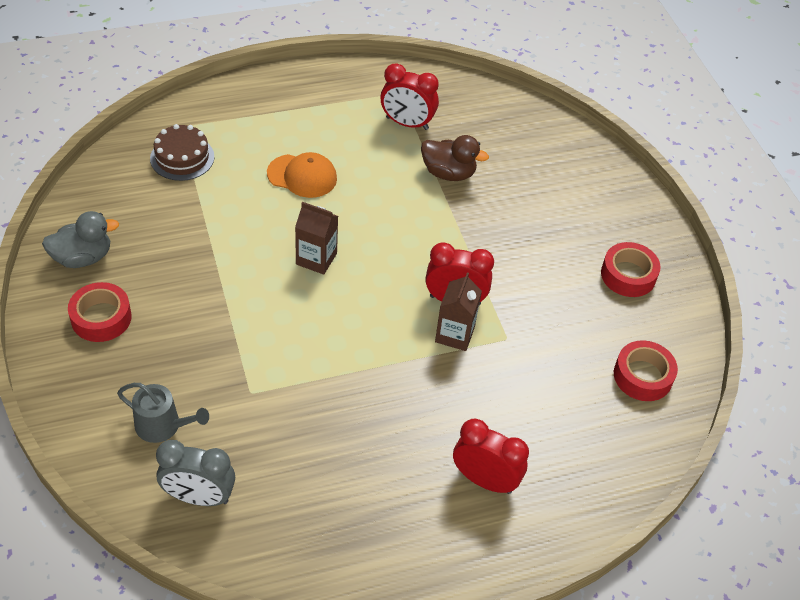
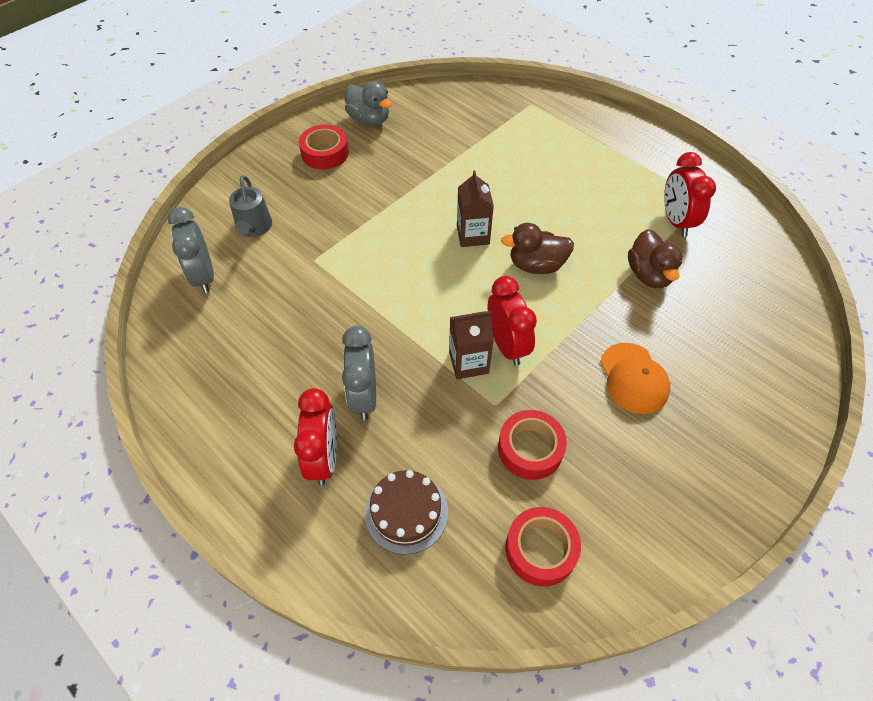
camera: 65 degrees right, 5 degrees up
brown cake [150,124,214,181] -> brown cake moved to [365,470,448,555]
orange cap [267,152,337,198] -> orange cap moved to [600,343,670,414]
red tape [601,242,661,297] -> red tape moved to [498,410,567,480]
none -> grey clock [342,326,376,420]
none -> brown duck [501,223,574,274]

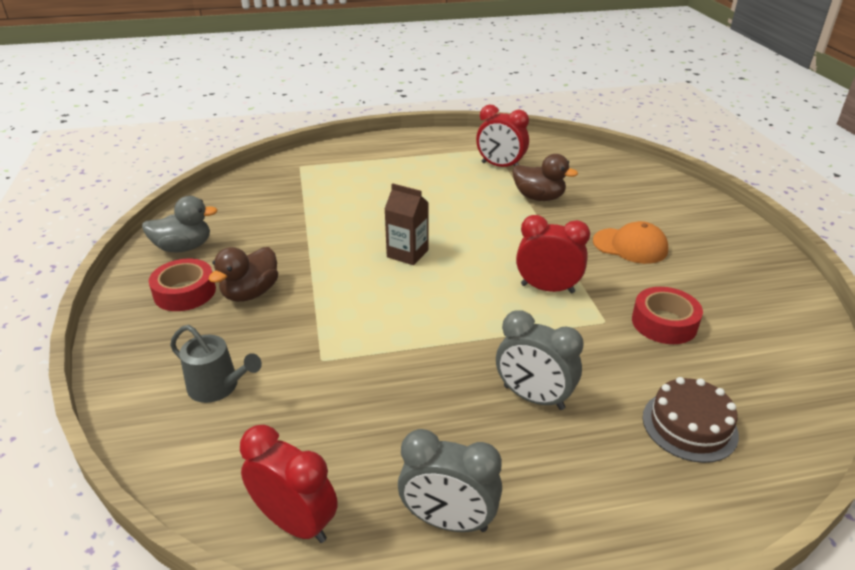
camera: 55 degrees left, 20 degrees down
grey clock [168,207,214,294] -> grey clock moved to [398,429,502,532]
red clock [294,388,337,485] -> red clock moved to [240,425,338,543]
brown carton [449,311,494,379] -> none
brown duck [501,223,574,274] -> brown duck moved to [209,247,278,302]
red tape [505,507,581,586] -> none

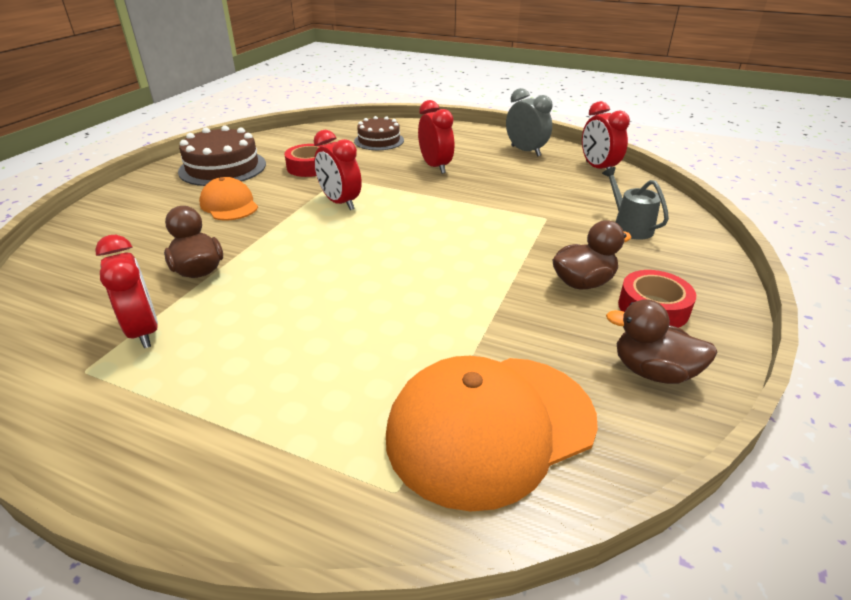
camera: 145 degrees left, 0 degrees up
grey duck [142,196,218,253] -> brown duck [606,299,718,384]
brown carton [385,183,429,265] -> none
grey clock [496,310,584,410] -> red clock [418,100,454,174]
none -> brown cake [178,126,266,186]
none -> orange cap [386,356,598,511]

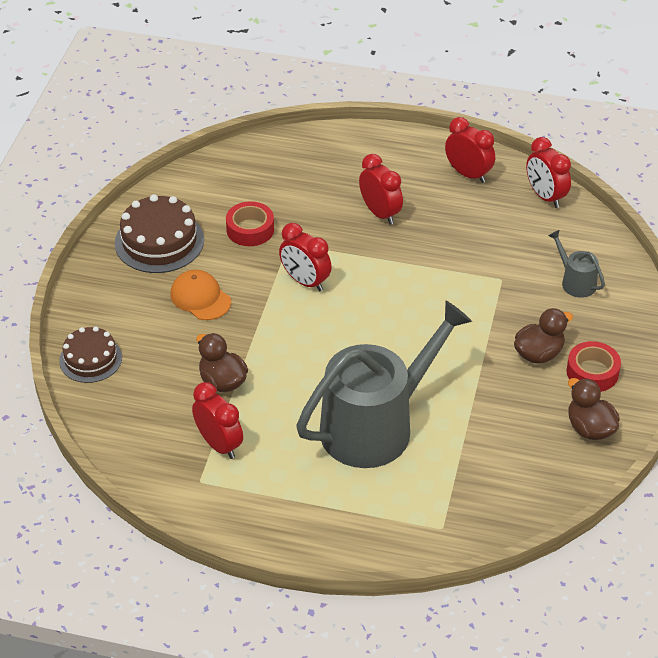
camera: 10 degrees left, 10 degrees up
brown cake [354,116,404,150] -> brown cake moved to [59,326,122,383]
orange cap [386,356,598,511] -> none
grey clock [506,88,553,157] -> red clock [445,117,495,183]
brown duck [606,299,718,384] -> brown duck turned 45 degrees clockwise [568,378,620,440]
none -> grey watering can [296,301,472,468]

